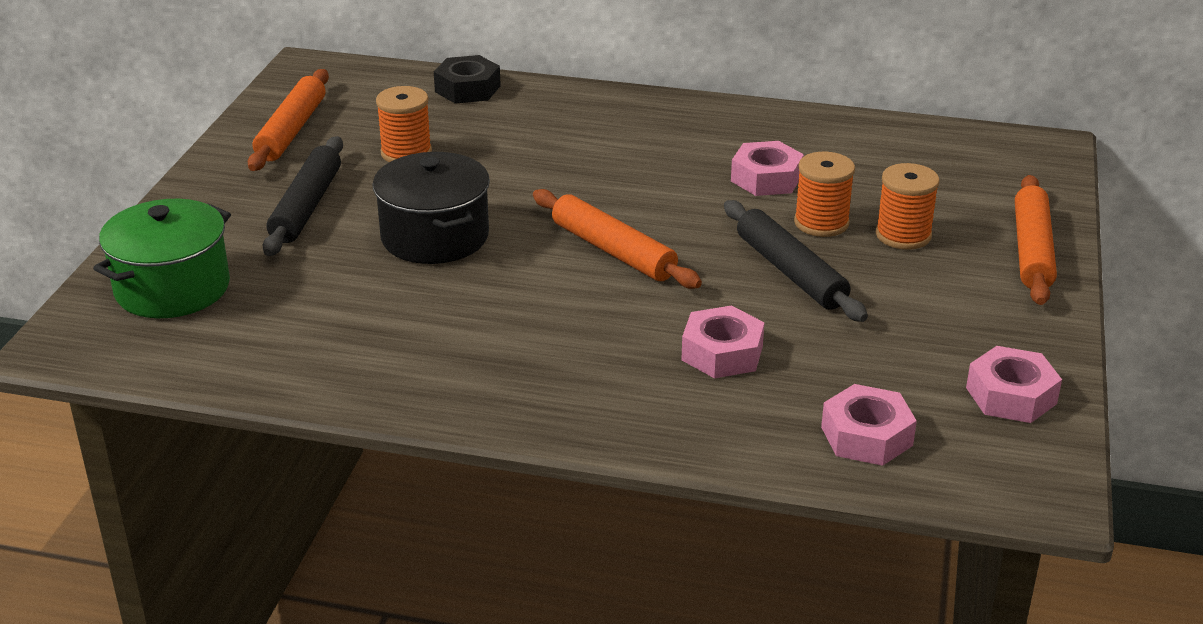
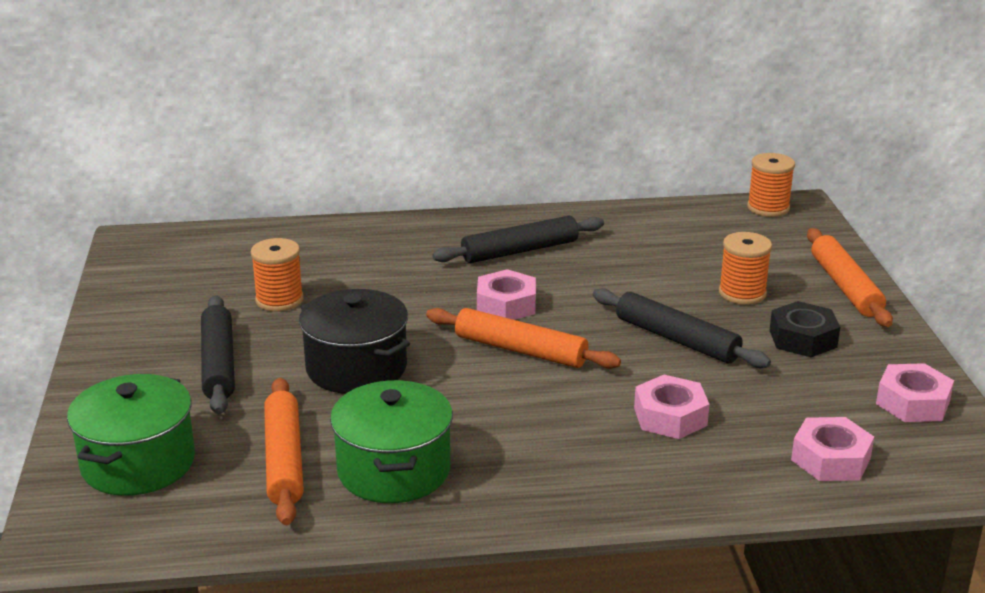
camera: 20 degrees left, 5 degrees down
orange rolling pin [248,69,329,171] -> orange rolling pin moved to [264,378,304,525]
black nut [434,55,501,104] -> black nut moved to [769,301,840,357]
pink nut [731,141,804,196] -> pink nut moved to [477,269,536,320]
orange spool [794,152,855,237] -> orange spool moved to [747,153,795,217]
none -> green pot [330,380,453,503]
none -> black rolling pin [432,216,604,263]

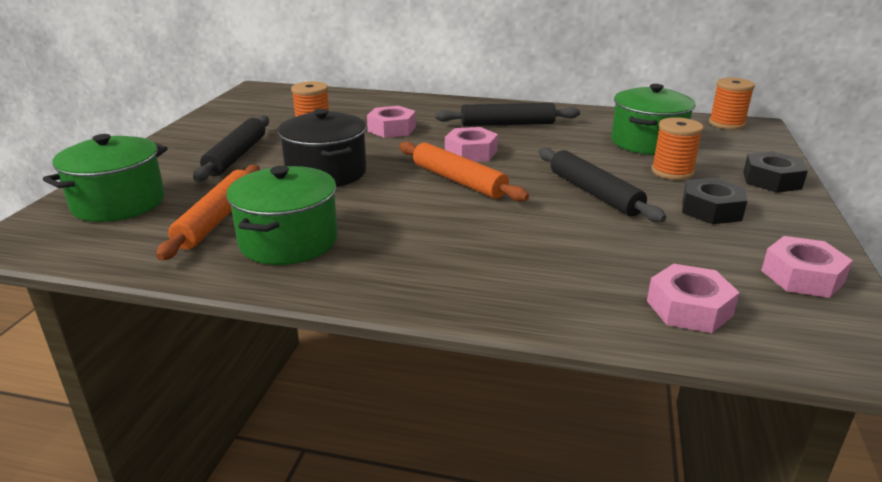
camera: 20 degrees right, 0 degrees up
pink nut [634,375,709,439] -> pink nut moved to [367,106,416,138]
orange rolling pin [807,228,893,327] -> black nut [743,151,808,193]
none -> green pot [611,84,696,155]

